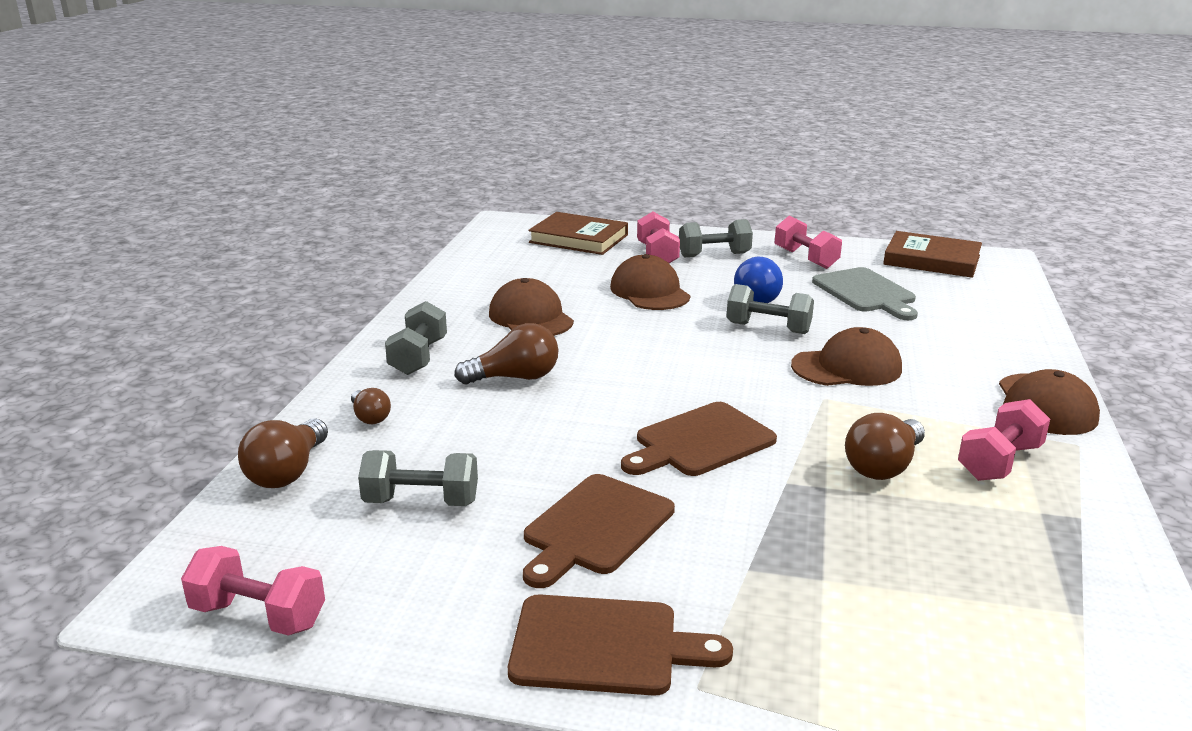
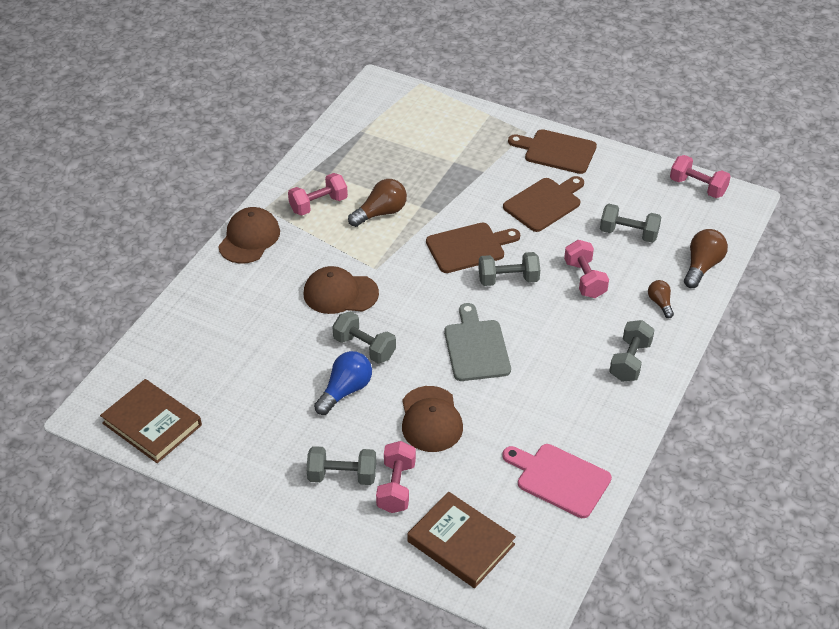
camera: 165 degrees left, 20 degrees up
brown light bulb [455,323,558,384] -> none
brown cap [489,278,574,336] -> none
pink dumbbell [775,216,842,269] -> pink dumbbell moved to [564,240,609,298]
grey cutting board [812,267,918,320] -> grey cutting board moved to [444,303,511,381]
none -> grey dumbbell [478,252,540,286]
none -> pink cutting board [502,444,612,518]

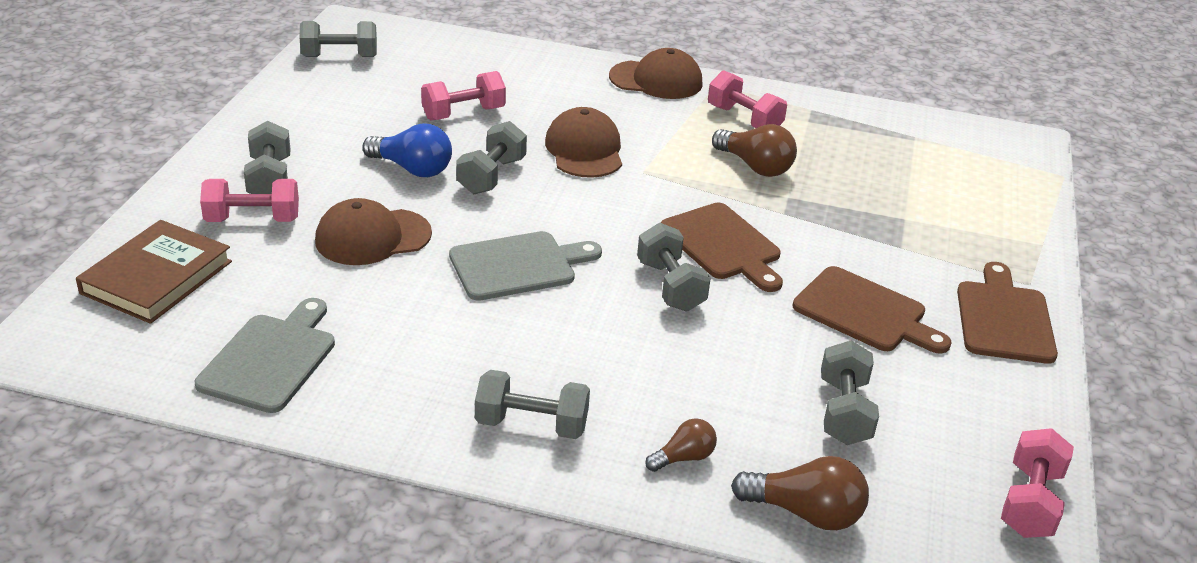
camera: 75 degrees right, 10 degrees down
brown book [100,379,202,463] -> grey dumbbell [300,21,377,57]
pink cutting board [502,444,612,518] -> grey cutting board [195,298,335,413]
pink dumbbell [564,240,609,298] -> pink dumbbell moved to [421,71,506,120]

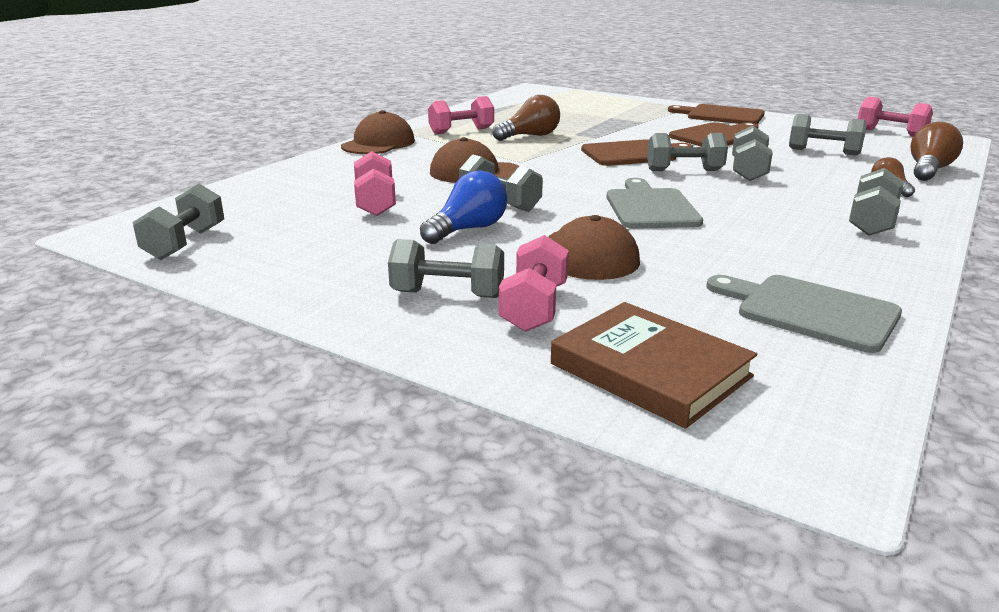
camera: 70 degrees left, 10 degrees down
none -> grey dumbbell [732,126,773,181]

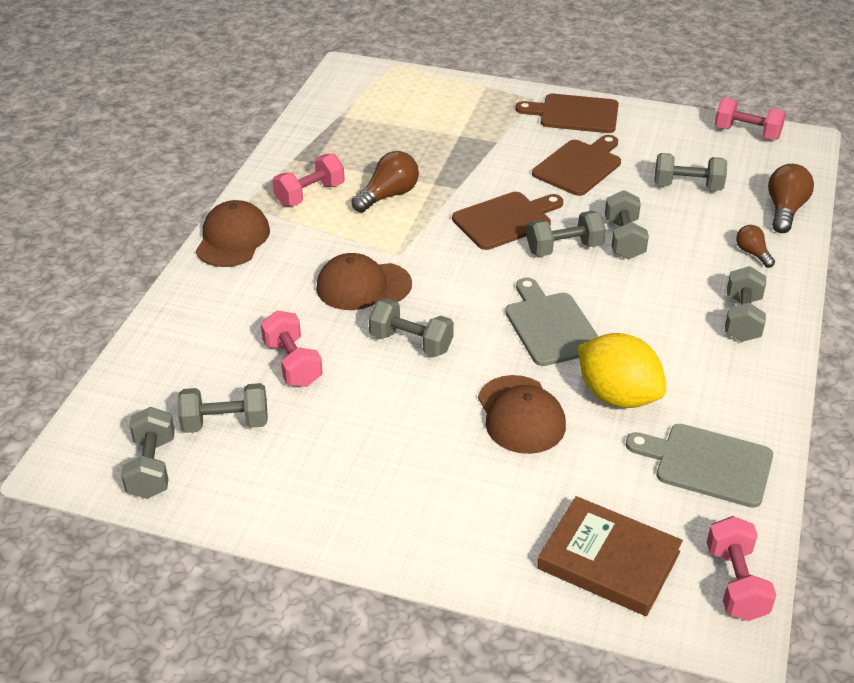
camera: 15 degrees left, 15 degrees up
grey dumbbell [388,239,504,298] -> grey dumbbell moved to [178,383,268,433]
blue light bulb [420,170,507,244] -> none
pink dumbbell [499,235,569,332] -> pink dumbbell moved to [707,516,776,621]
none -> yellow lemon [578,333,666,408]

